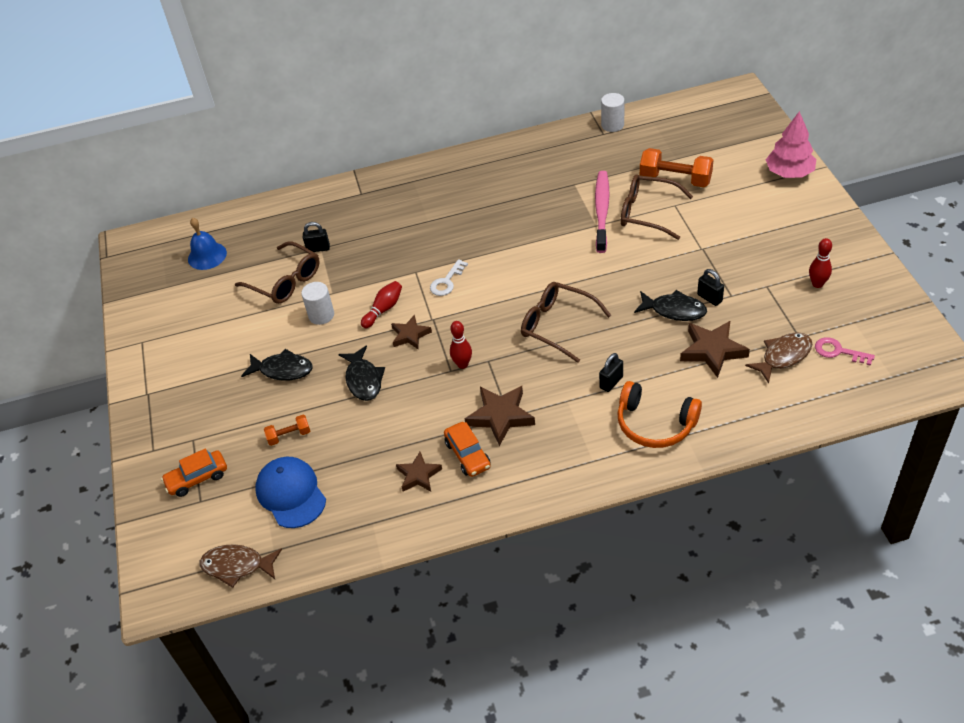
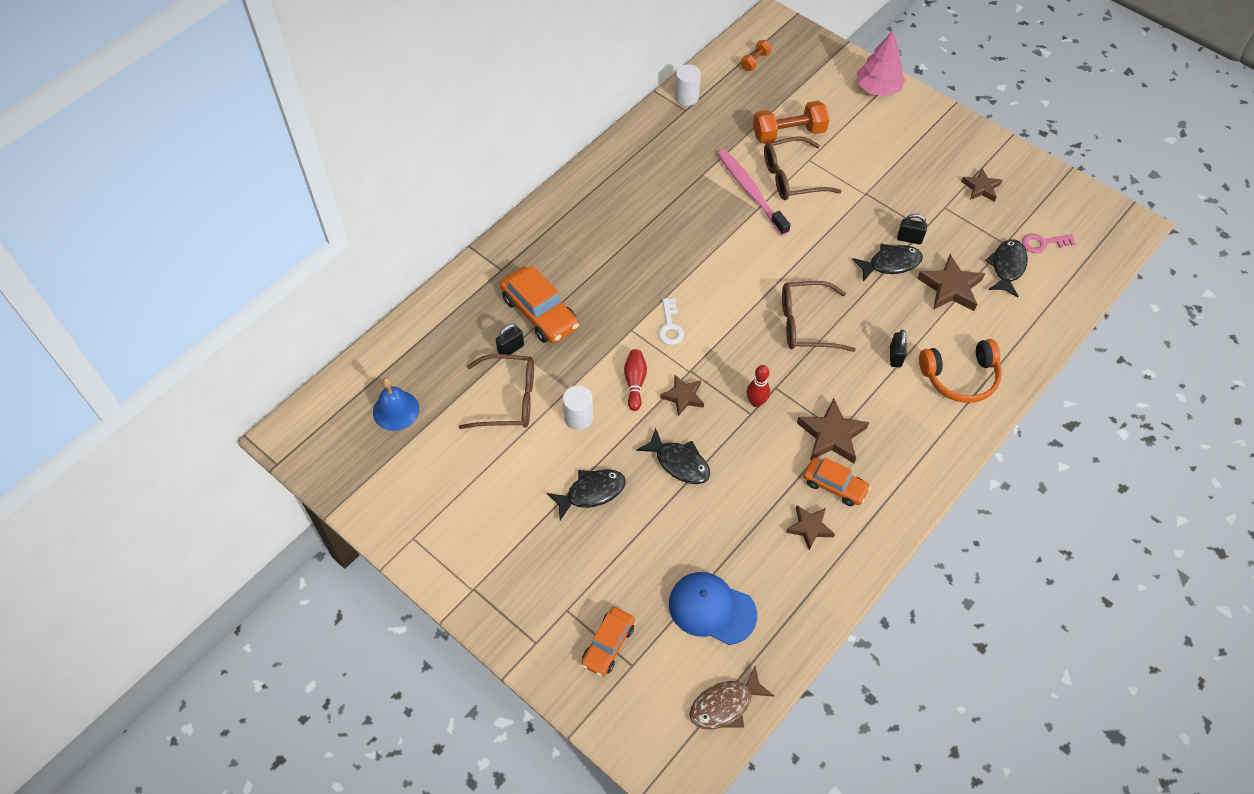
camera: 40 degrees left, 10 degrees up
orange dumbbell [264,415,310,446] -> orange dumbbell moved to [741,40,771,71]
brown fish [745,332,812,384] -> black fish [985,239,1028,297]
red bowling pin [809,238,832,288] -> brown star [961,168,1002,202]
none -> orange car [500,266,579,343]

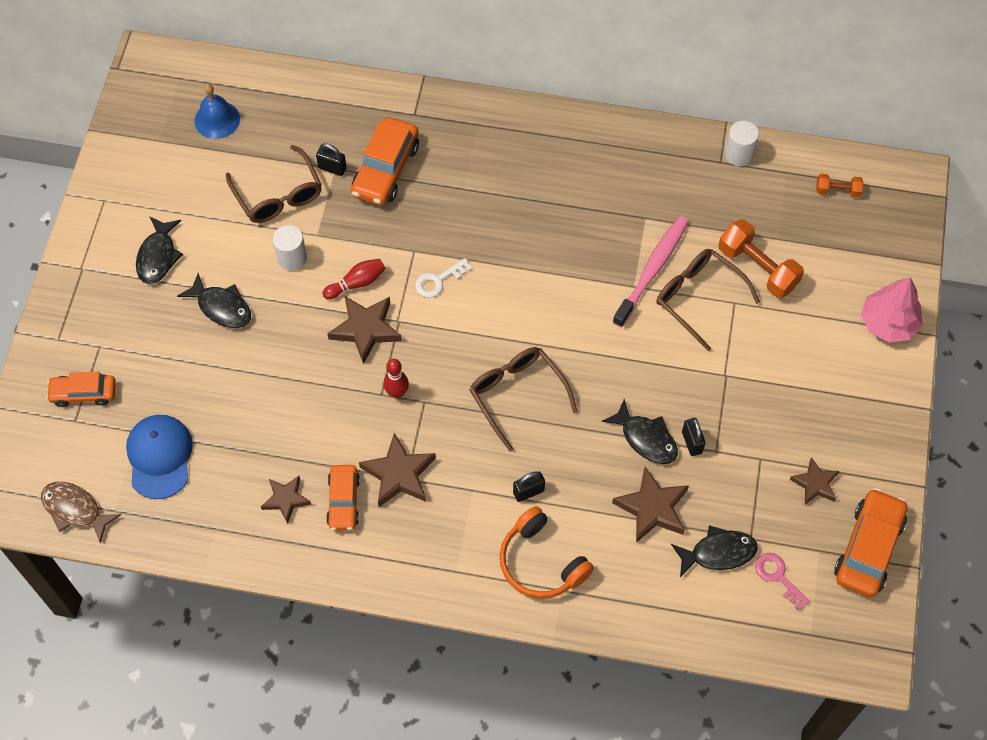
camera: 60 degrees right, 5 degrees up
black fish [636,428,710,484] -> black fish moved to [136,216,183,284]
brown star [660,375,704,416] -> brown star [327,296,402,364], size x1.56
none -> orange car [834,488,907,597]

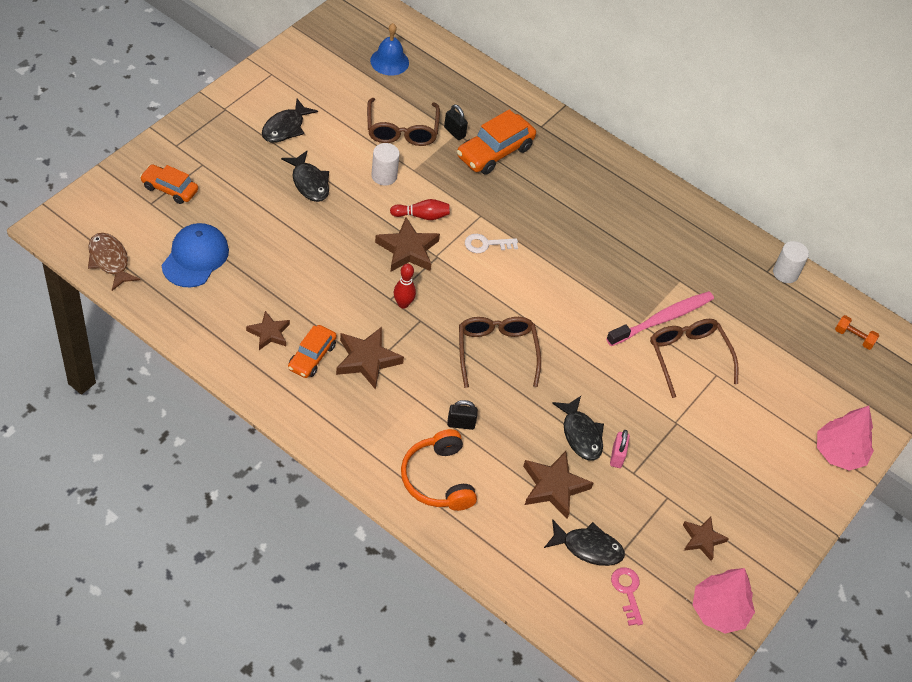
camera: 20 degrees right, 10 degrees down
black padlock [682,417,706,456] -> pink padlock [610,430,630,468]
orange dumbbell [718,219,804,298] -> none
orange car [834,488,907,597] -> pink tree [692,568,755,633]

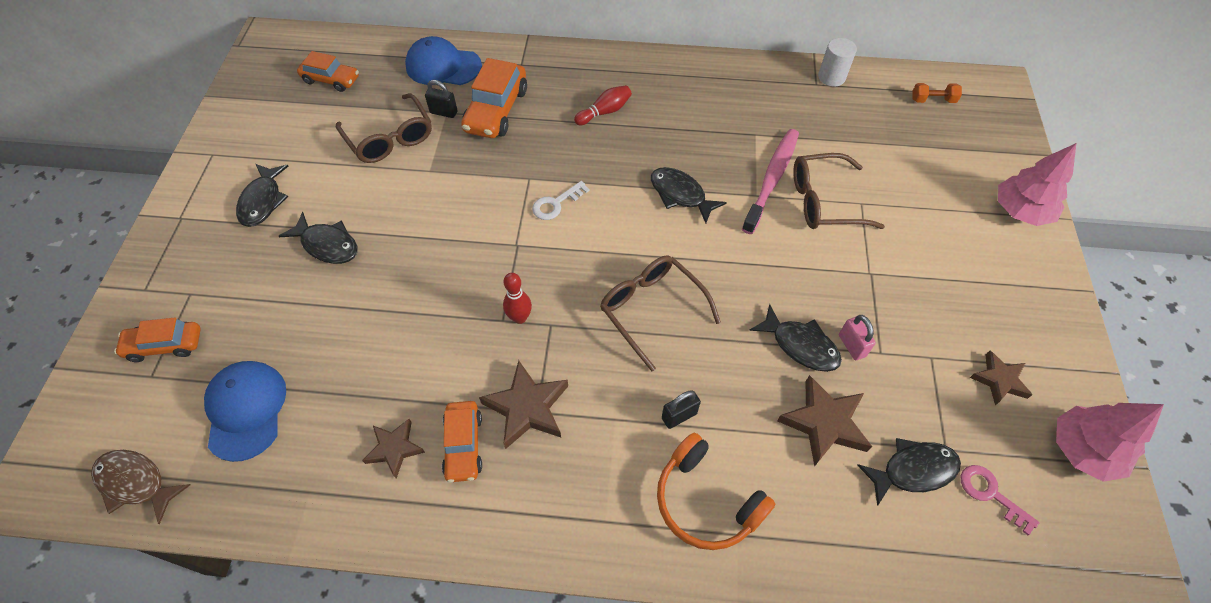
camera: 25 degrees left, 5 degrees up
blue bell [370,23,409,76] -> orange car [297,51,359,92]
white cylinder [371,143,400,186] -> none
brown star [375,217,440,272] -> none
red bowling pin [390,199,450,220] -> red bowling pin moved to [574,85,632,125]
brown glasses [650,319,739,398] -> brown glasses turned 45 degrees counterclockwise [793,153,885,229]
none -> blue cap [405,36,482,85]
none -> black fish [651,167,727,223]

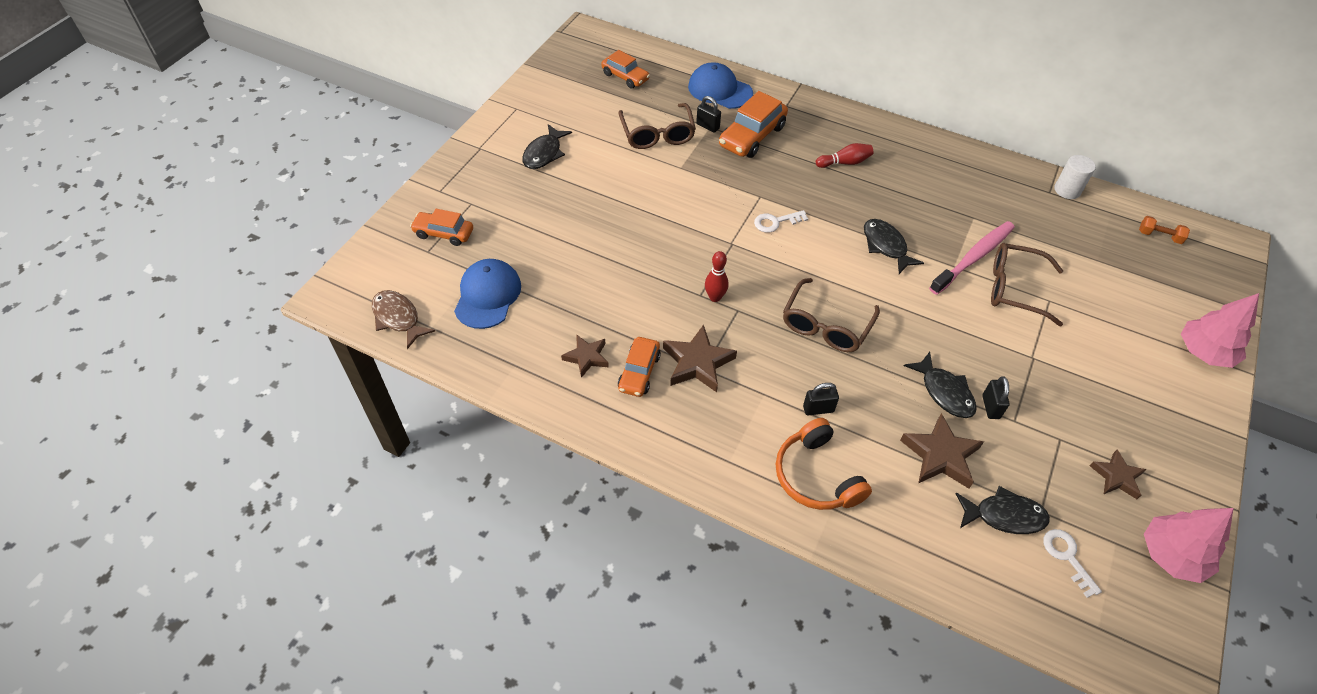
camera: 20 degrees right, 5 degrees down
black fish [279,212,358,264] -> none
brown glasses [600,256,721,371] -> brown glasses turned 135 degrees counterclockwise [783,278,880,352]
pink padlock [839,315,876,360] -> black padlock [982,377,1010,419]
pink key [961,465,1040,535] -> white key [1043,529,1102,598]

